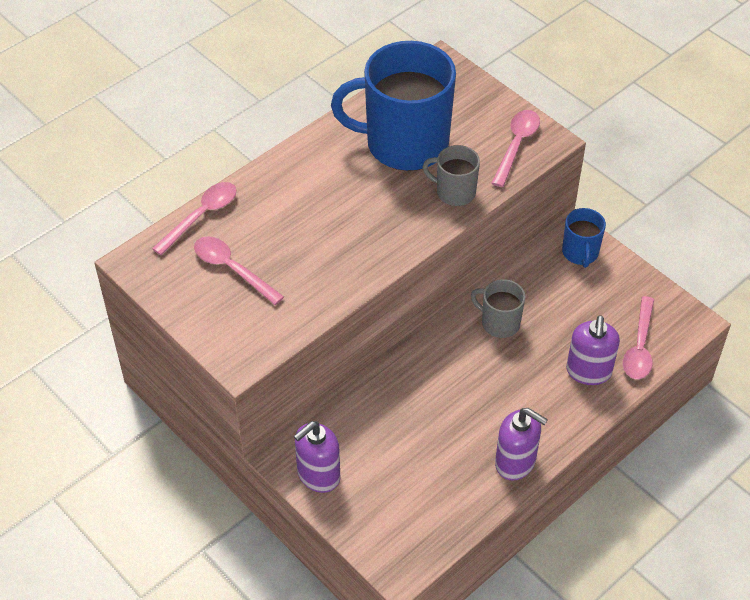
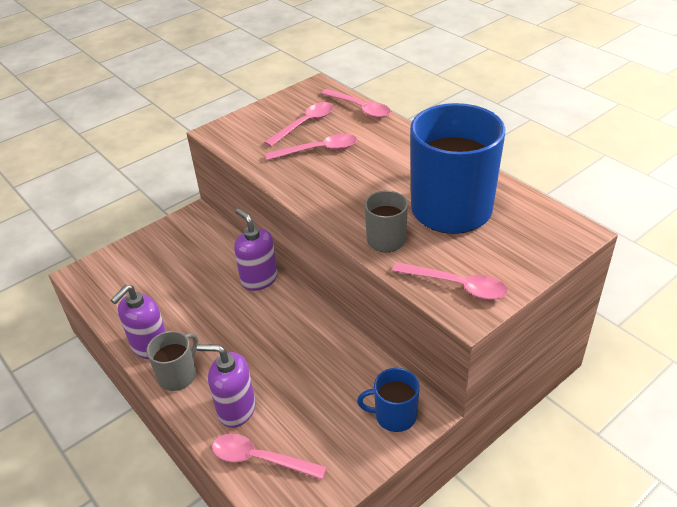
camera: 95 degrees right, 10 degrees down
purple soap dispenser [294,421,340,493] -> purple soap dispenser moved to [234,208,278,291]
grey mug [471,279,525,338] -> grey mug moved to [147,331,198,391]
none -> pink spoon [265,134,357,160]

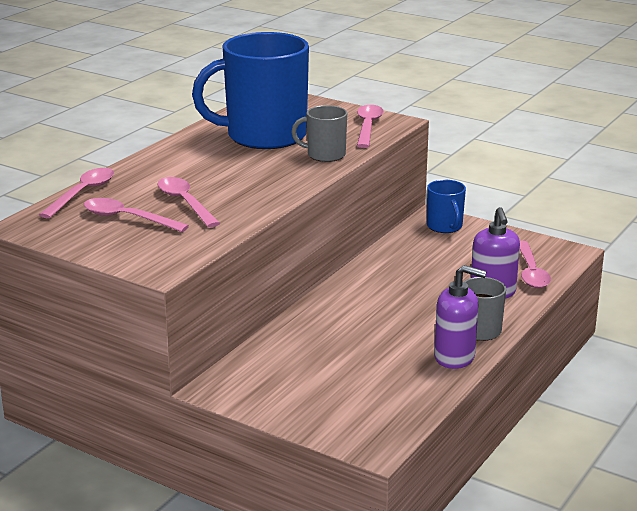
camera: 110 degrees left, 15 degrees down
purple soap dispenser [234,208,278,291] -> none

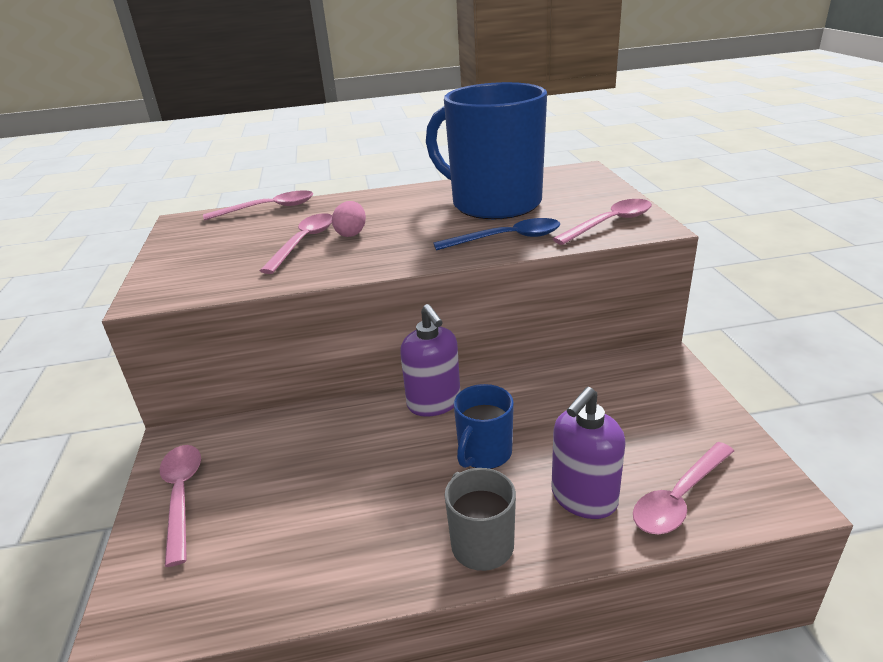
camera: 50 degrees right, 5 degrees up
pink spoon [84,198,189,232] -> pink spoon moved to [160,445,201,567]
grey mug [291,105,347,162] -> blue spoon [433,218,560,251]
blue mug [427,180,466,233] -> blue mug moved to [454,384,514,469]
purple soap dispenser [434,265,487,369] -> purple soap dispenser moved to [400,304,460,417]
none -> pink egg [332,201,366,237]

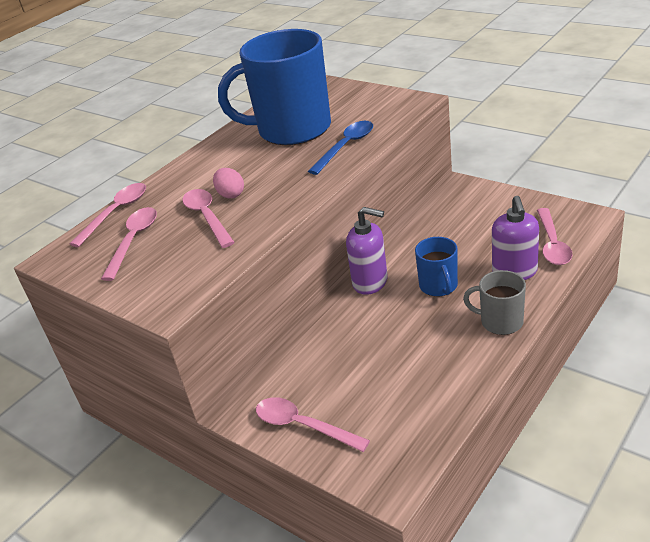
camera: 40 degrees left, 5 degrees up
pink spoon [553,199,652,245] -> pink spoon moved to [101,207,157,281]

